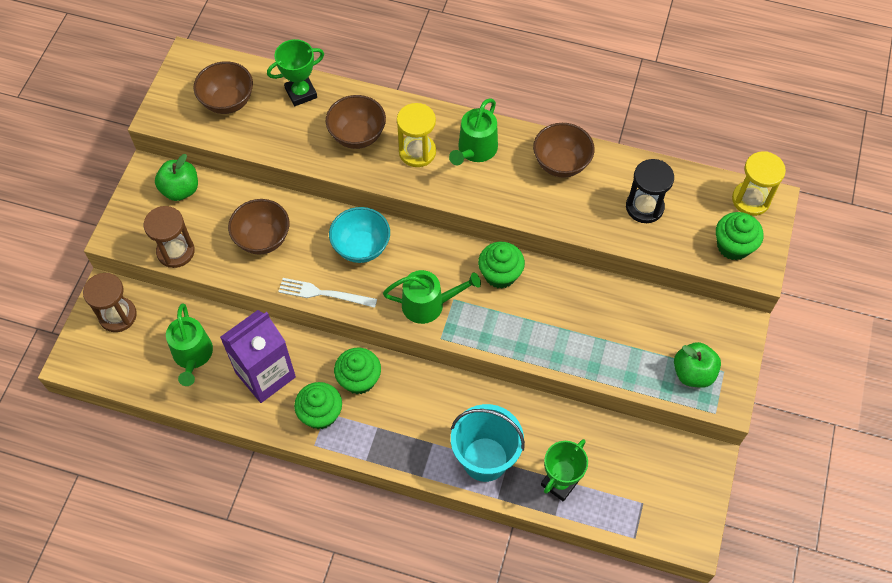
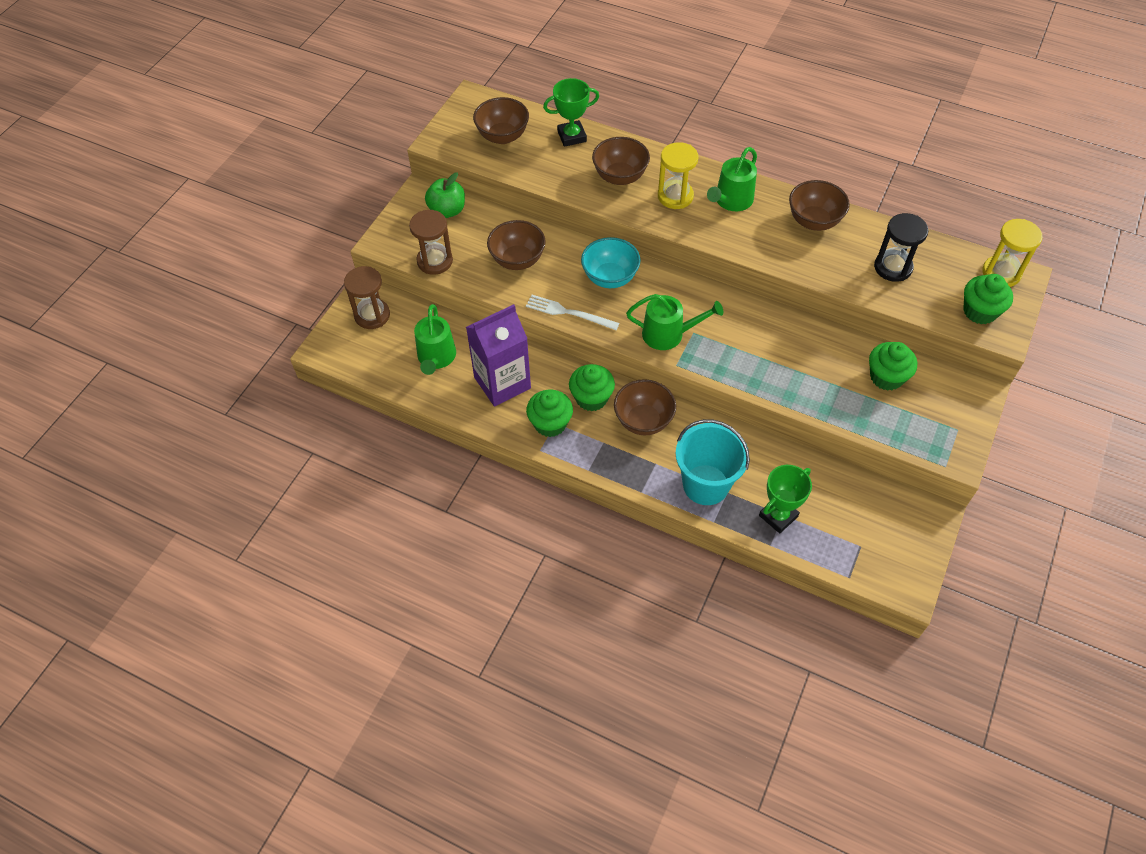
camera: 10 degrees right, 5 degrees down
green cupcake [478,242,525,289] -> green cupcake moved to [869,342,917,391]
green apple [674,342,721,388] -> none
none -> brown bowl [614,379,676,436]

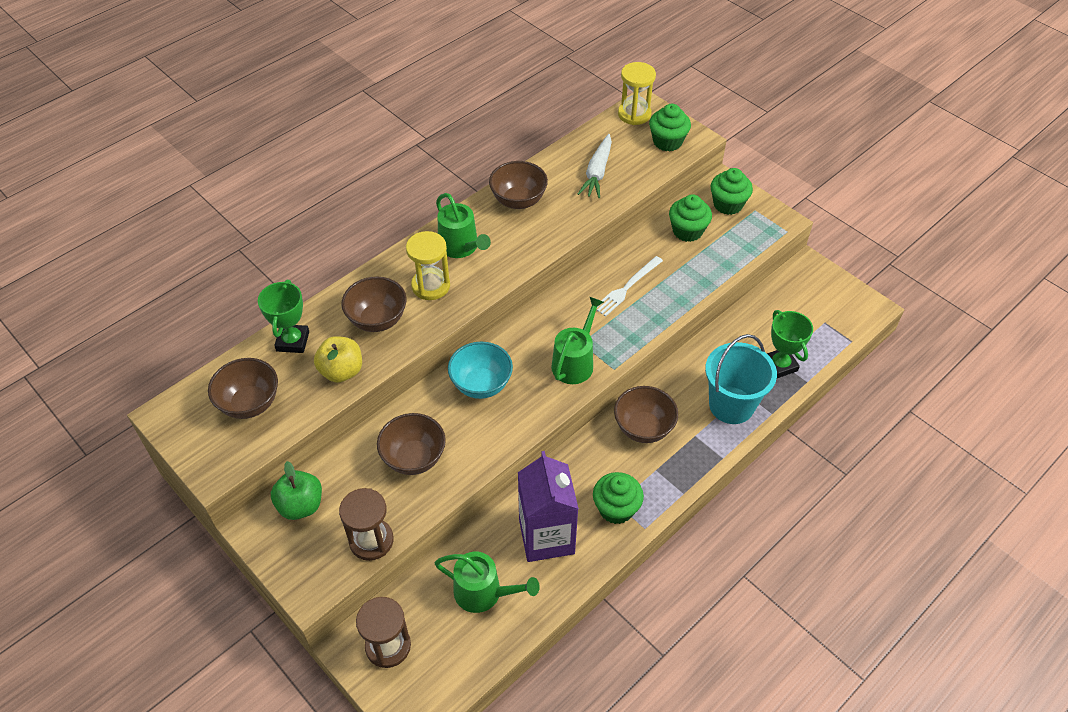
camera: 70 degrees left, 5 degrees down
white fork [526,295,619,330] -> white fork moved to [597,256,663,317]
green cupcake [569,364,615,411] -> green cupcake moved to [710,168,753,215]
black hourglass [874,213,928,282] -> white carrot [578,134,612,199]
none -> yellow apple [314,336,362,383]

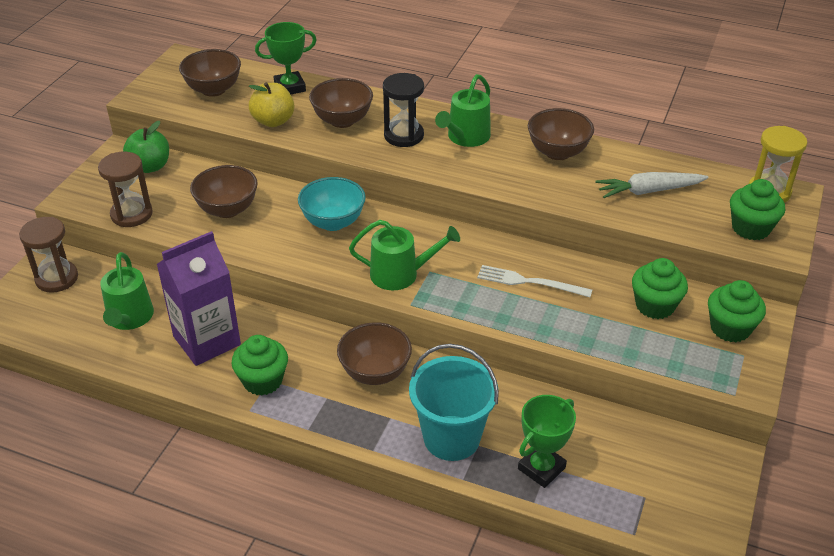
camera: 65 degrees right, 10 degrees down
yellow hourglass [406,231,450,300] -> black hourglass [383,73,424,147]

